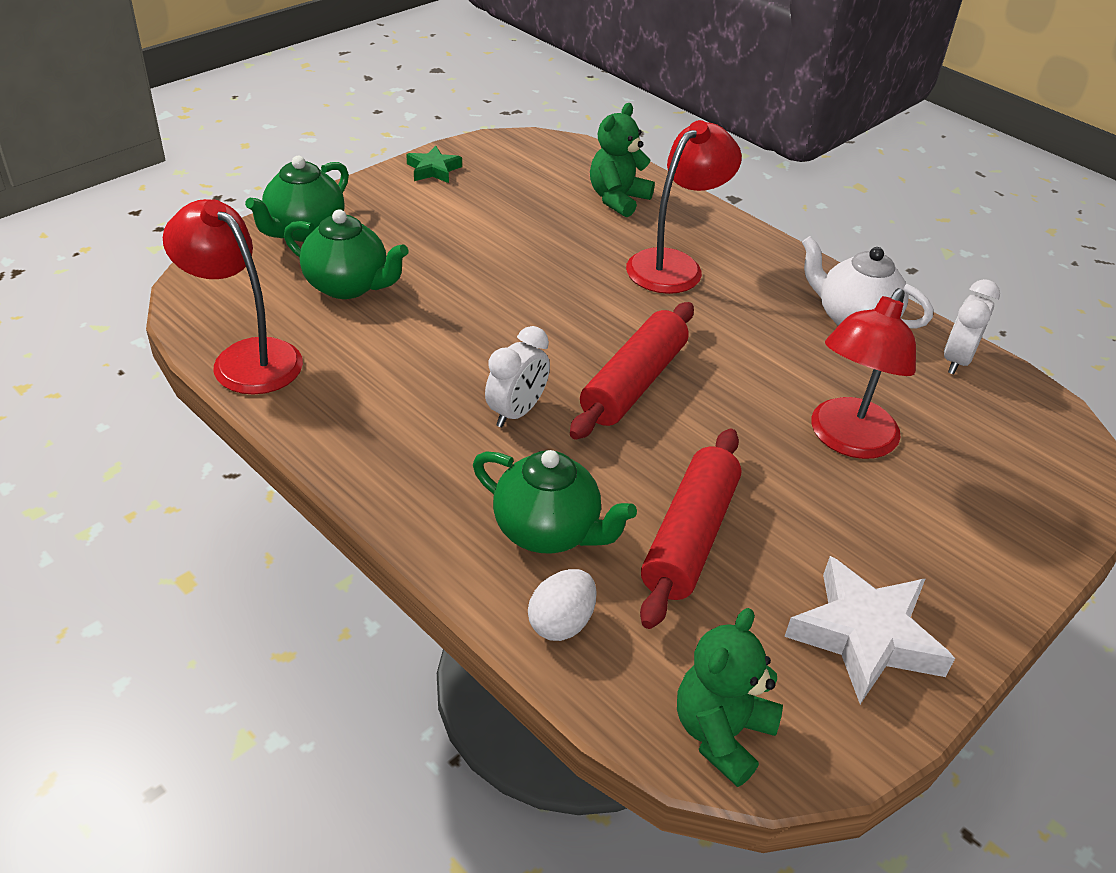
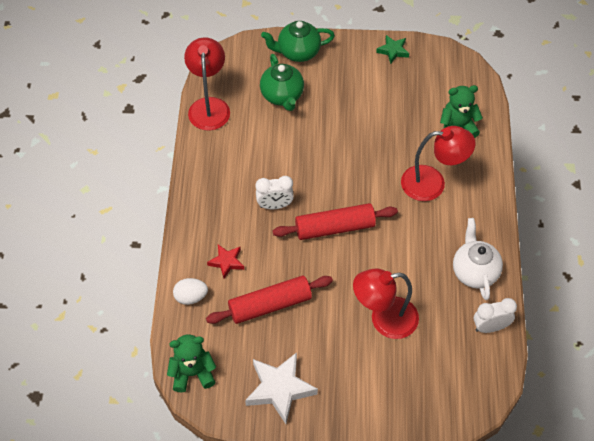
camera: 50 degrees right, 15 degrees up
green teapot [473,450,637,554] -> red star [207,244,244,278]

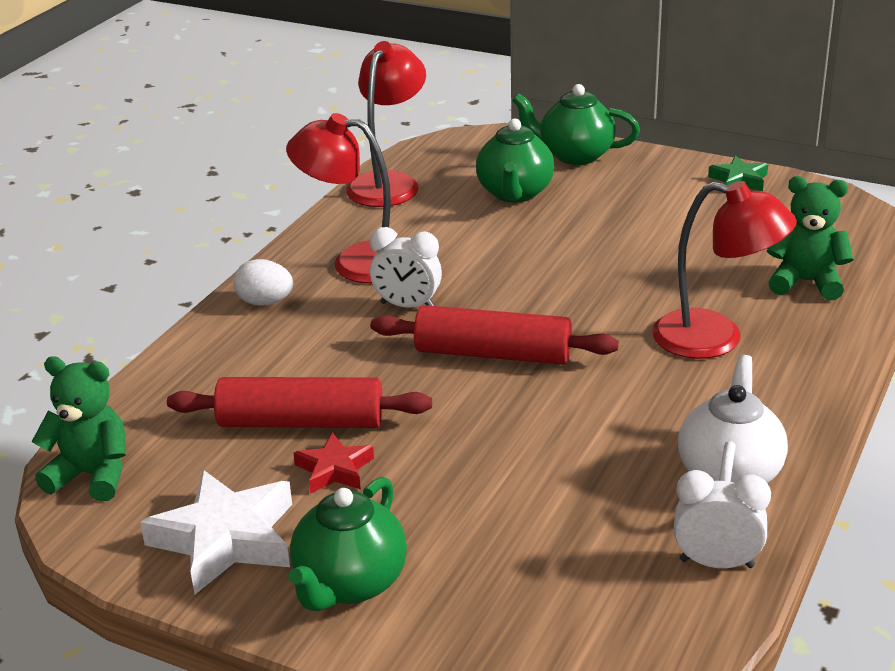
camera: 25 degrees right, 25 degrees down
white egg [173,278,208,305] -> white egg moved to [233,259,293,306]
red star [207,244,244,278] -> red star moved to [294,432,374,494]
red lamp [353,269,419,339] -> red lamp moved to [286,113,391,283]
none -> green teapot [288,477,407,611]

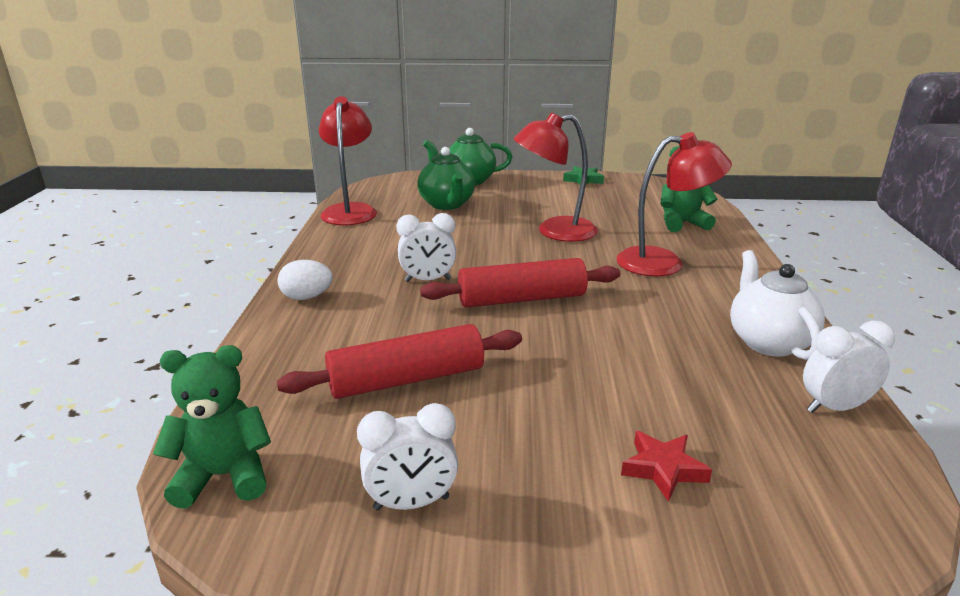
camera: 25 degrees left, 5 degrees down
white star [140,470,292,594] -> white clock [357,403,458,511]
red lamp [286,113,391,283] -> red lamp moved to [514,112,598,242]
green teapot [288,477,407,611] -> none
red star [294,432,374,494] -> red star moved to [621,431,712,502]

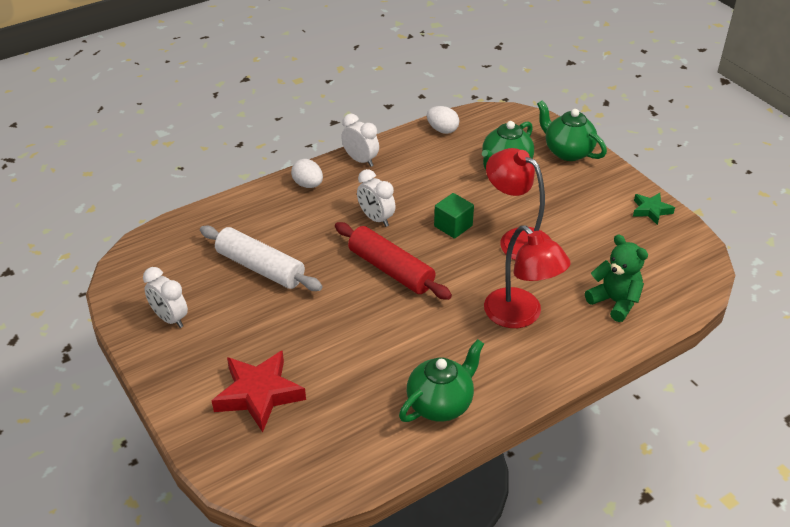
camera: 55 degrees right, 15 degrees up
green teddy bear [153,345,271,509] -> none
red rolling pin [277,324,522,399] -> white rolling pin [200,226,323,291]
red lamp [319,97,377,225] -> white egg [427,106,459,134]
red star [621,431,712,502] -> red star [212,350,306,432], size x1.81
white teapot [730,250,825,360] -> green teapot [399,339,484,422]
white clock [803,321,895,413] -> white clock moved to [341,114,379,167]
none -> green cube [434,193,474,239]

